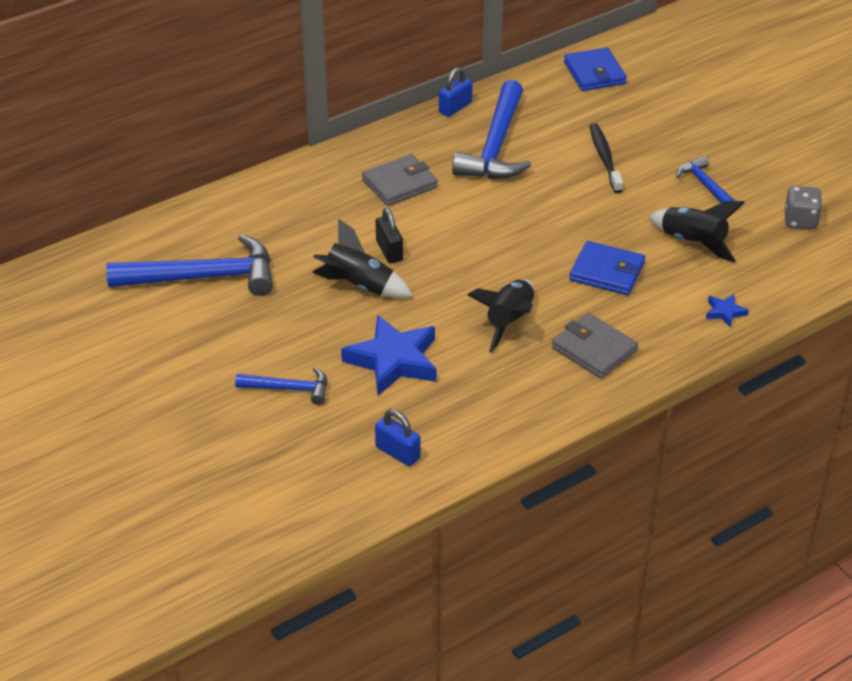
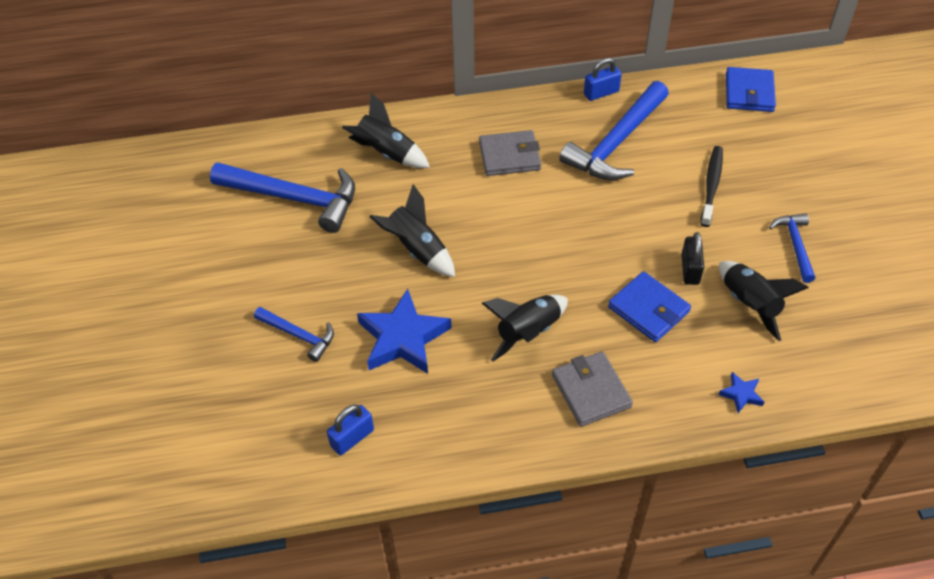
camera: 25 degrees right, 10 degrees up
black padlock [375,208,403,263] -> black padlock moved to [682,232,704,285]
blue padlock [375,409,421,466] -> blue padlock turned 75 degrees clockwise [327,404,374,455]
grey dice [785,186,822,230] -> none
none -> black rocket [342,93,430,168]

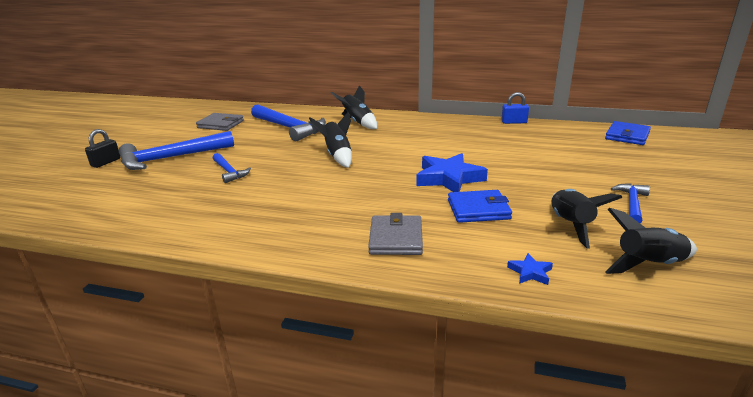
camera: 25 degrees right, 25 degrees down
blue padlock [327,404,374,455] -> none
blue star [357,289,452,374] -> blue star moved to [416,153,488,192]
grey wallet [479,130,541,176] -> grey wallet moved to [196,113,244,131]
black rocket [482,295,568,362] -> black rocket moved to [605,208,697,274]
blue hammer [559,81,669,180] -> blue hammer moved to [119,131,234,170]
blue wallet [608,271,691,342] -> blue wallet turned 75 degrees counterclockwise [448,190,512,223]
black padlock [682,232,704,285] -> black padlock moved to [85,129,121,168]
black toothbrush [701,146,723,227] -> none

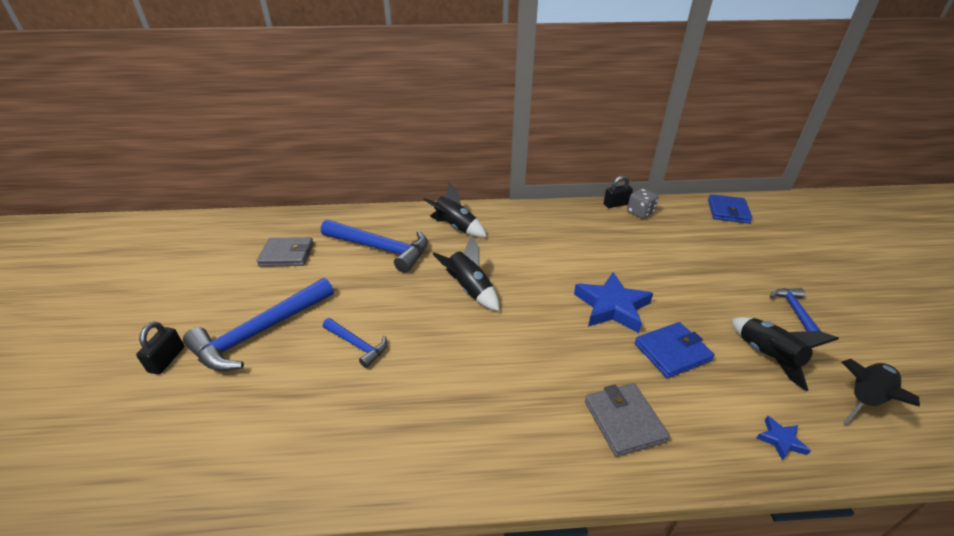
camera: 20 degrees left, 10 degrees up
blue padlock [501,92,529,124] -> black padlock [604,175,633,208]
none -> grey dice [627,189,659,219]

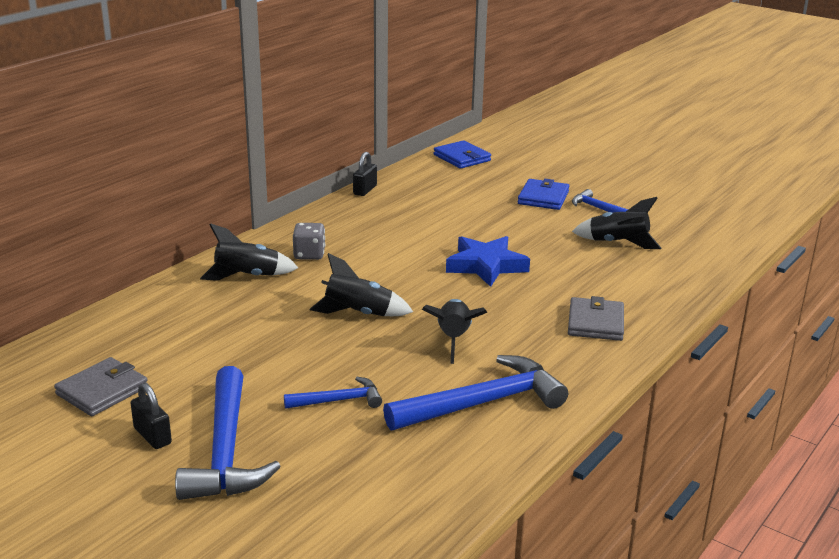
camera: 50 degrees left, 10 degrees down
black padlock [136,322,184,374] -> black padlock moved to [131,383,172,449]
blue hammer [321,219,428,273] -> blue hammer moved to [383,355,568,430]
grey wallet [585,383,670,457] -> grey wallet turned 75 degrees clockwise [568,296,624,341]
grey dice [627,189,659,219] -> grey dice moved to [293,223,325,260]
blue wallet [635,322,715,378] -> blue wallet moved to [518,179,569,210]
blue star [757,416,811,461] -> none
black rocket [842,359,920,425] -> black rocket moved to [422,299,487,364]

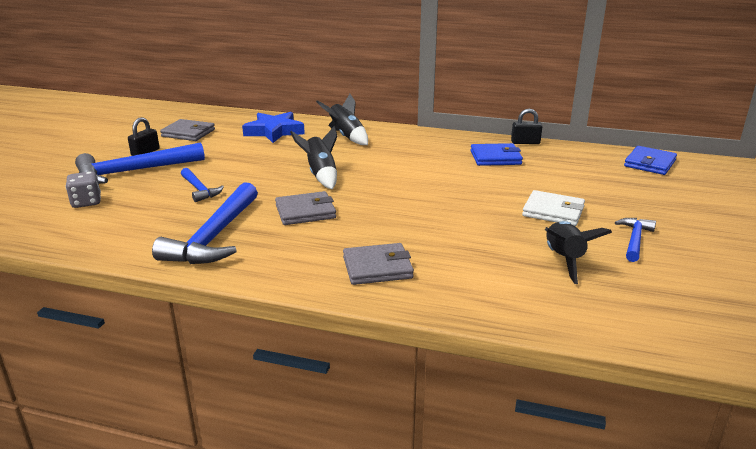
camera: 70 degrees right, 0 degrees up
grey dice [293,223,325,260] -> grey dice moved to [66,171,101,208]
blue hammer [383,355,568,430] -> blue hammer turned 60 degrees clockwise [152,182,258,264]
black rocket [422,299,487,364] -> grey wallet [275,191,336,225]
blue star [446,236,530,287] -> blue star moved to [242,112,305,143]
blue wallet [518,179,569,210] -> blue wallet moved to [470,143,523,166]
none -> white wallet [522,190,585,226]

